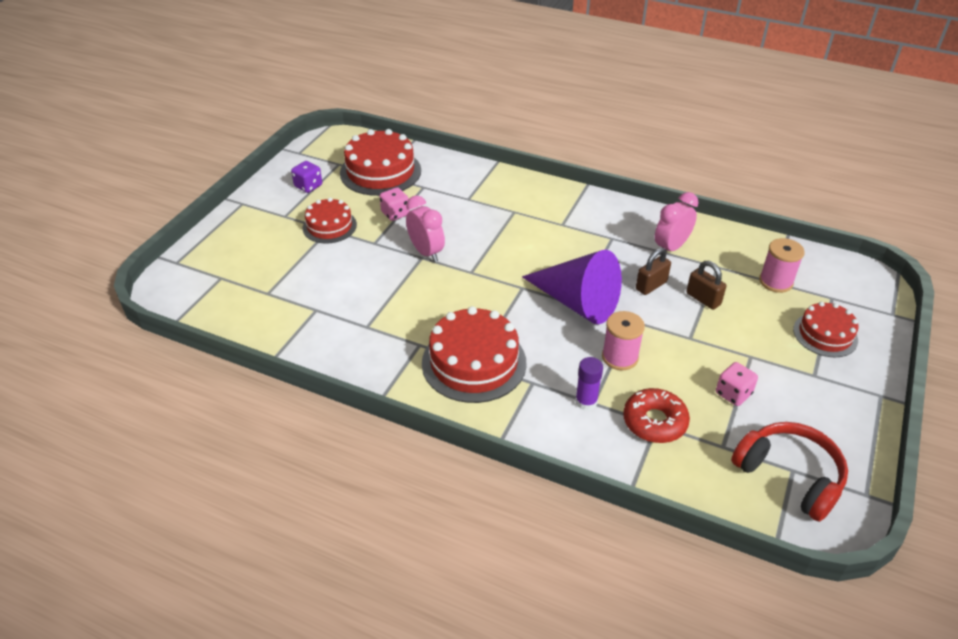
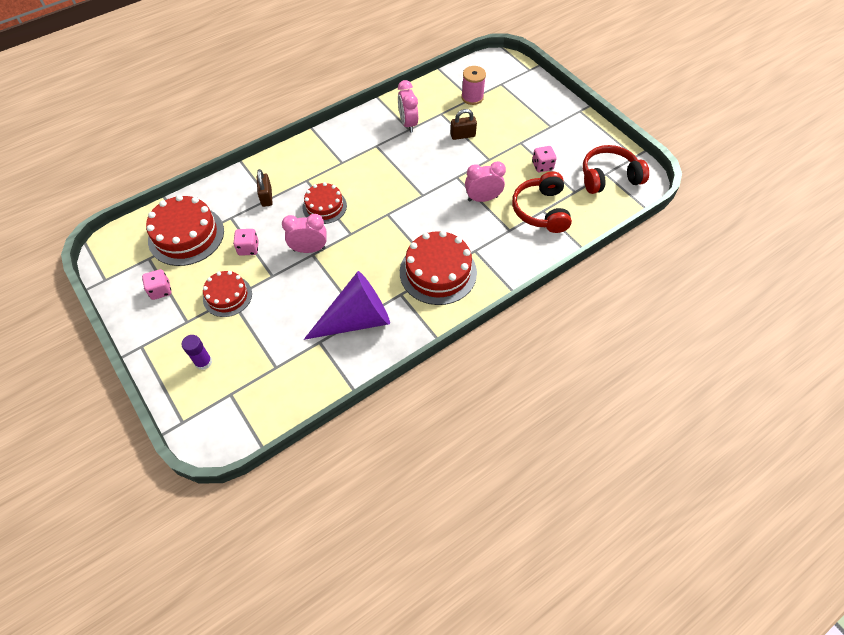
camera: 60 degrees left, 15 degrees up
purple dice [291,161,322,193] -> pink dice [142,269,171,300]
purple cone [522,250,622,324] -> purple cone moved to [304,271,390,340]
purple glue stick [575,357,603,410] -> purple glue stick moved to [182,335,212,370]
pink spool [602,311,645,370] -> pink clock [465,161,506,202]
red donut [623,388,690,443] -> red headphones [512,171,572,233]
brown padlock [636,248,671,295] -> brown padlock moved to [257,169,273,207]
red cake [793,302,858,357] -> red cake moved to [302,182,347,224]

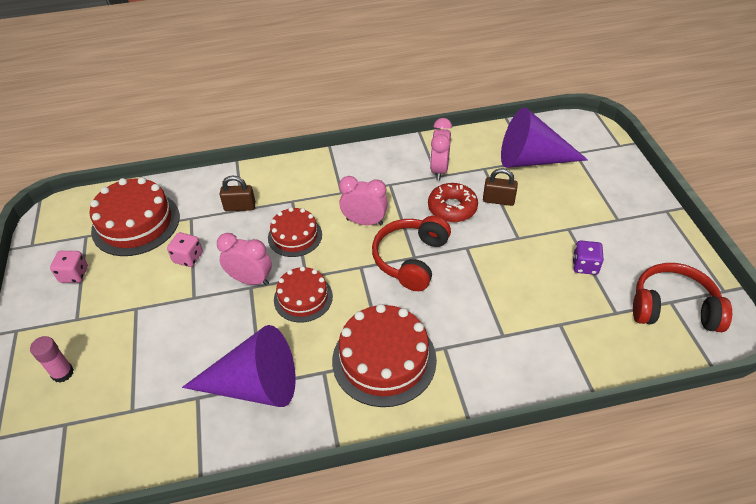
camera: 25 degrees right, 10 degrees down
purple glue stick [182,335,212,370] -> pink glue stick [30,336,74,383]
red cake [203,271,252,317] -> red cake moved to [274,266,333,322]
brown padlock [257,169,273,207] -> brown padlock turned 75 degrees clockwise [220,176,256,211]
pink spool [461,66,486,105] -> purple cone [501,108,588,168]
pink clock [465,161,506,202] -> pink clock moved to [339,176,388,225]
red headphones [512,171,572,233] -> red headphones moved to [372,216,451,291]
pink dice [532,146,557,172] -> purple dice [573,241,604,275]
none -> red donut [428,183,478,222]

